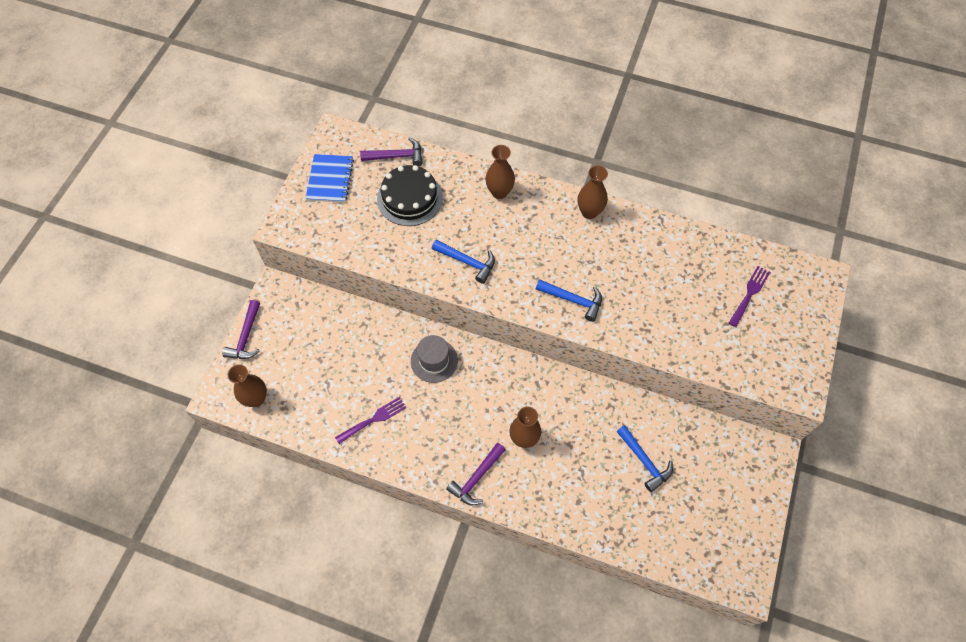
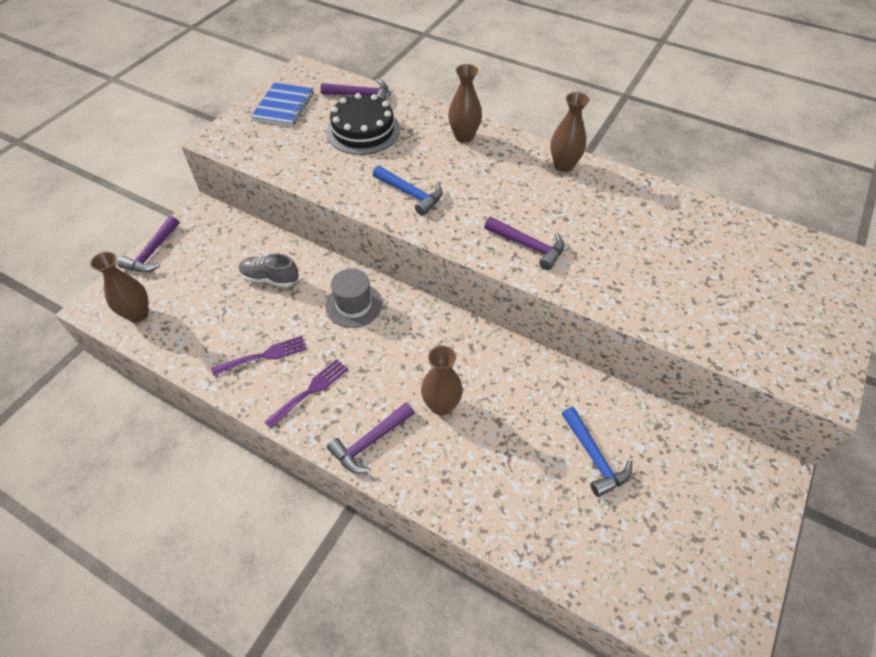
camera: 10 degrees right, 10 degrees down
blue hammer [536,279,602,322] -> purple hammer [484,217,564,270]
purple fork [729,266,770,327] -> purple fork moved to [265,359,349,429]
none -> grey shoe [239,253,299,287]

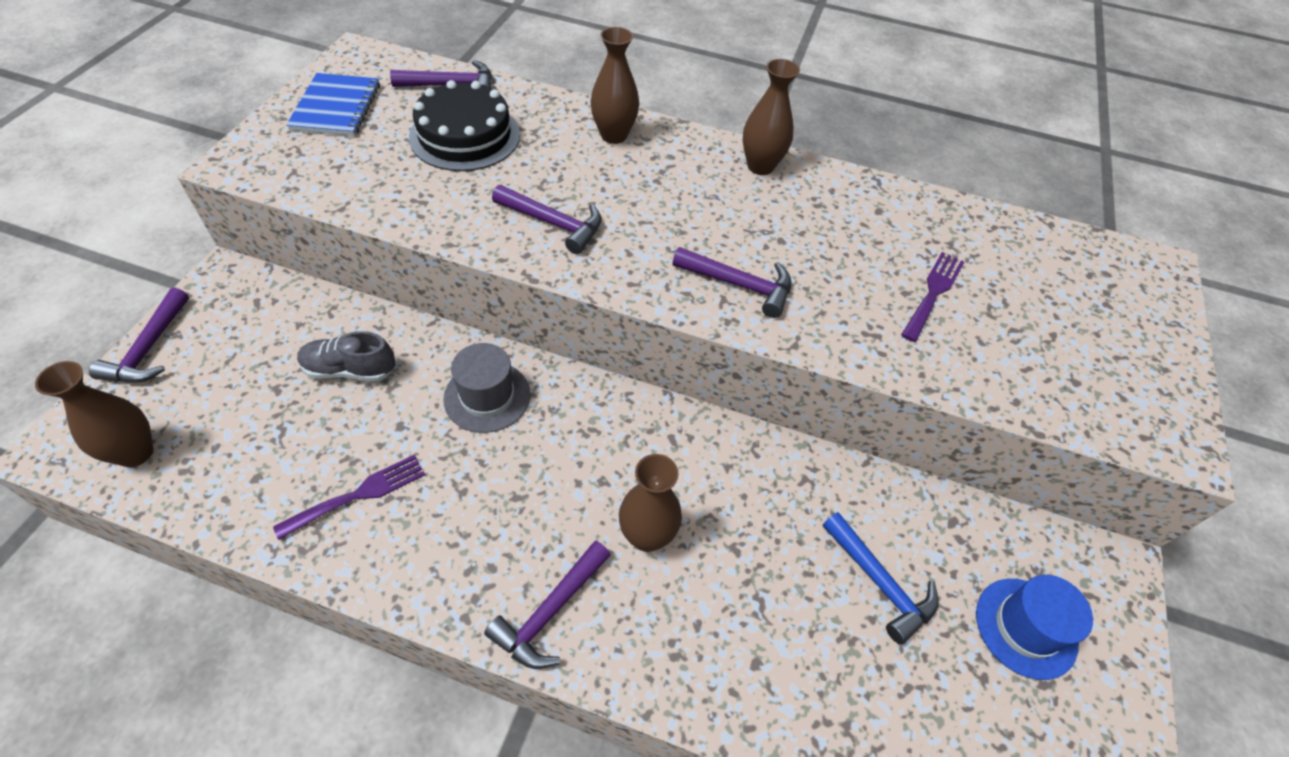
camera: 15 degrees left, 0 degrees up
purple fork [265,359,349,429] -> purple fork moved to [901,252,964,342]
blue hammer [373,166,443,216] -> purple hammer [492,185,602,254]
none -> blue hat [976,575,1093,680]

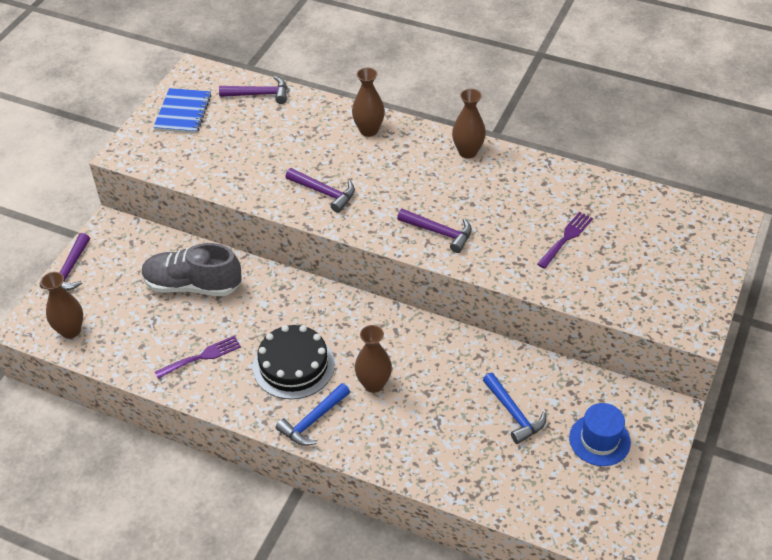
camera: 10 degrees right, 5 degrees down
grey shoe [297,331,395,381] -> grey shoe [142,243,242,296], size x1.66
black cake [409,80,520,171] -> black cake moved to [253,325,335,399]
grey hat [443,343,530,433] -> none
purple hammer [484,541,611,669] -> blue hammer [276,383,350,446]

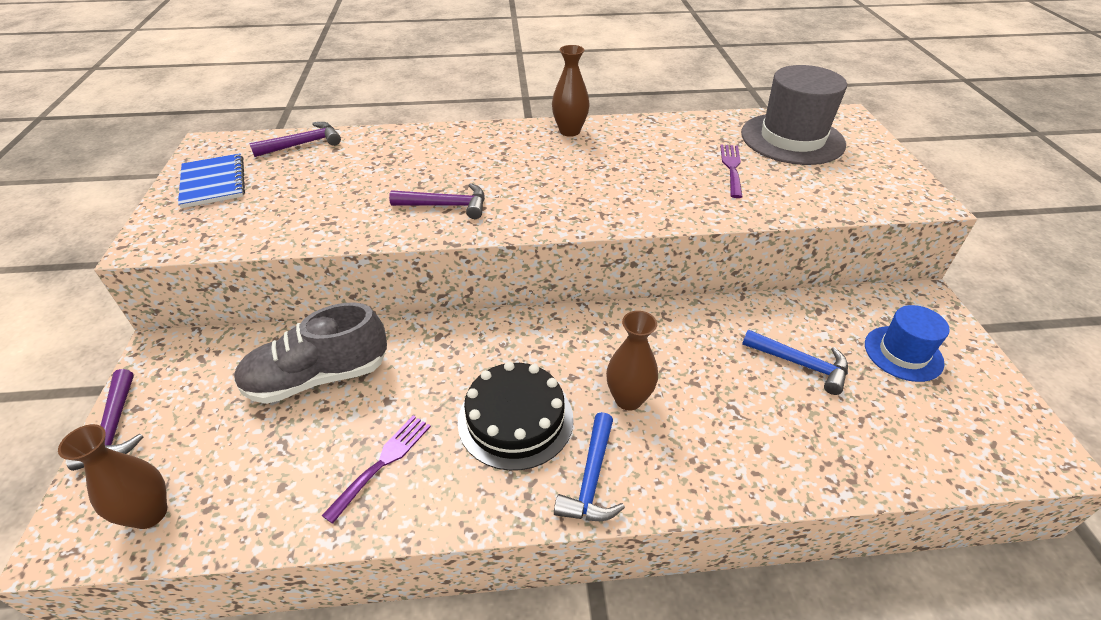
camera: 30 degrees left, 5 degrees down
brown vase [352,68,385,137] -> none
purple hammer [397,209,472,253] -> none
none -> grey hat [741,65,847,165]

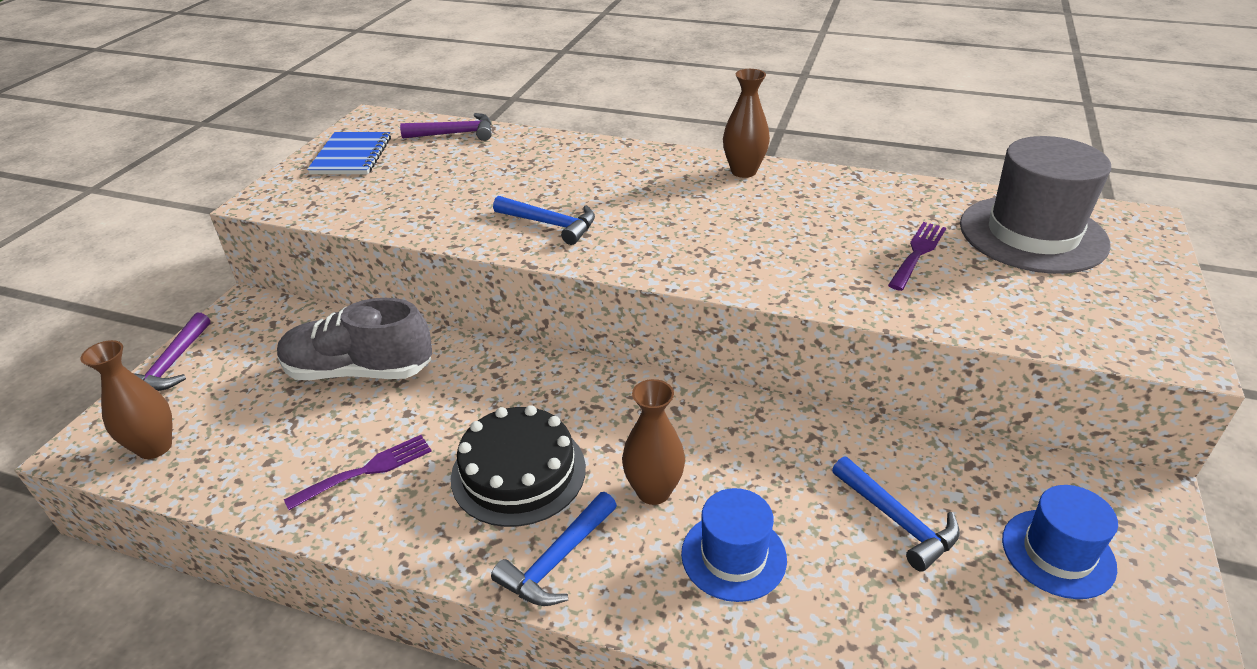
camera: 25 degrees right, 5 degrees down
purple hammer [389,183,485,219] -> blue hammer [493,196,595,245]
none -> blue hat [681,488,787,602]

